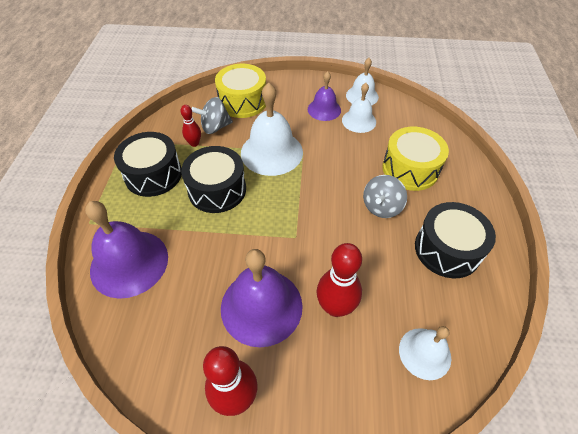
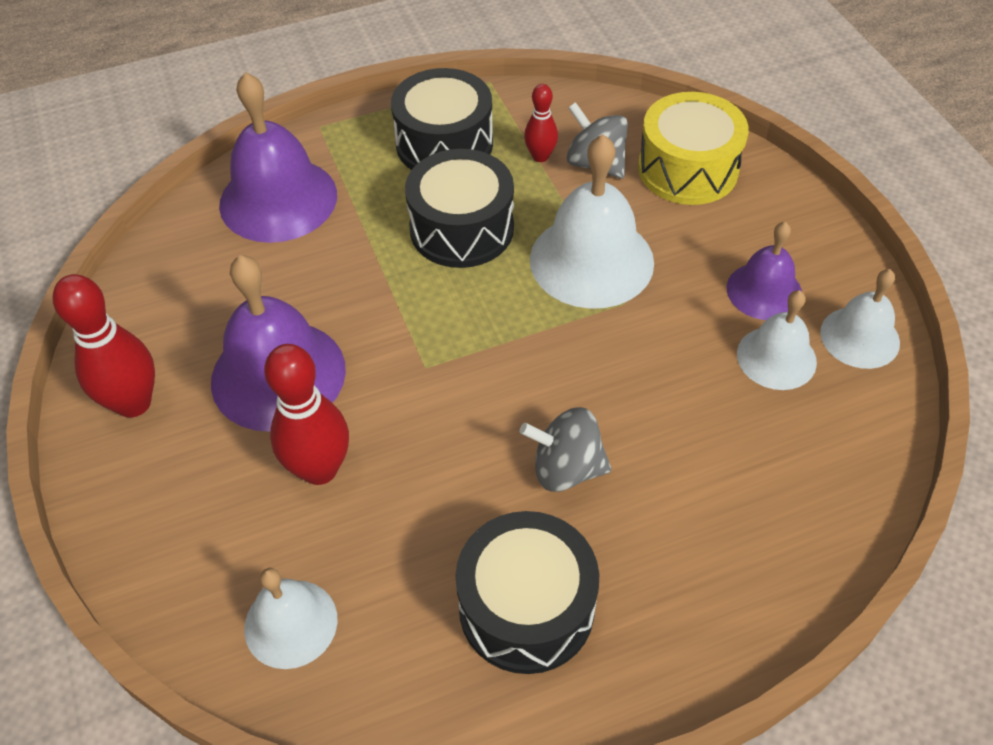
camera: 65 degrees right, 0 degrees up
yellow drum [382,127,449,191] -> none

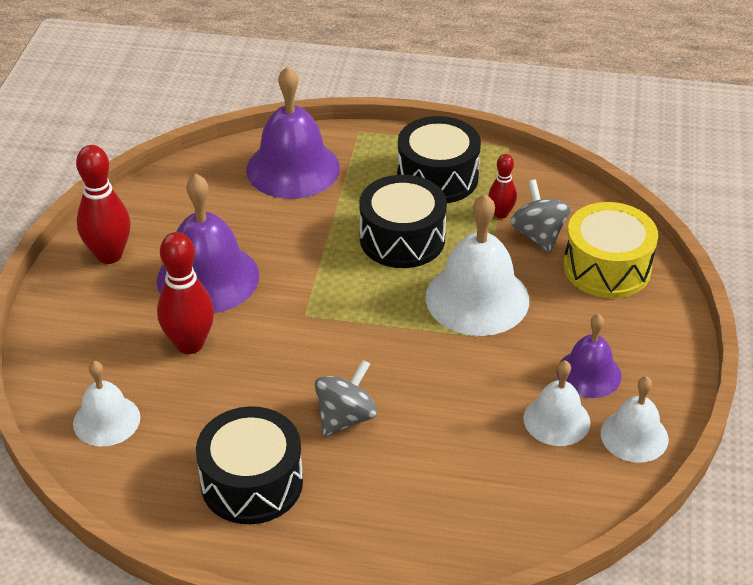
camera: 30 degrees right, 10 degrees down
grey spinning top [520,407,611,492] -> grey spinning top turned 90 degrees clockwise [315,360,377,437]

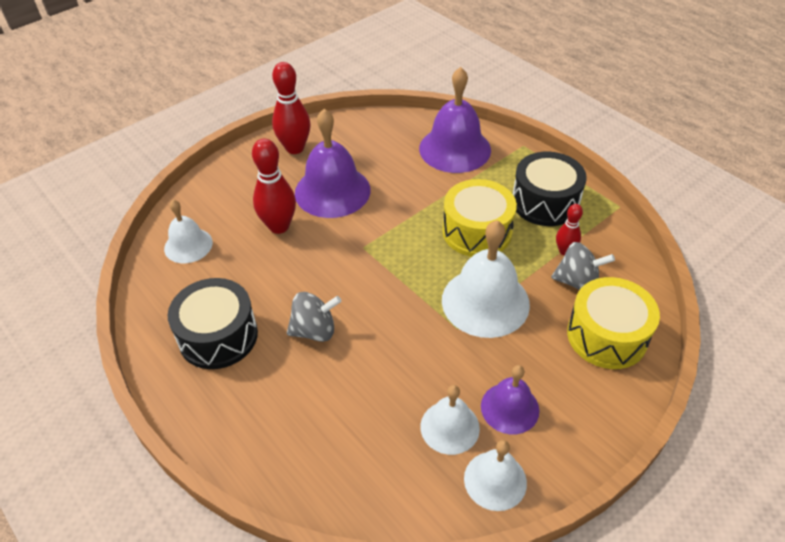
camera: 40 degrees right, 5 degrees up
black drum [359,175,447,268] -> yellow drum [442,179,517,257]
grey spinning top [511,180,570,253] -> grey spinning top turned 75 degrees clockwise [551,242,615,290]

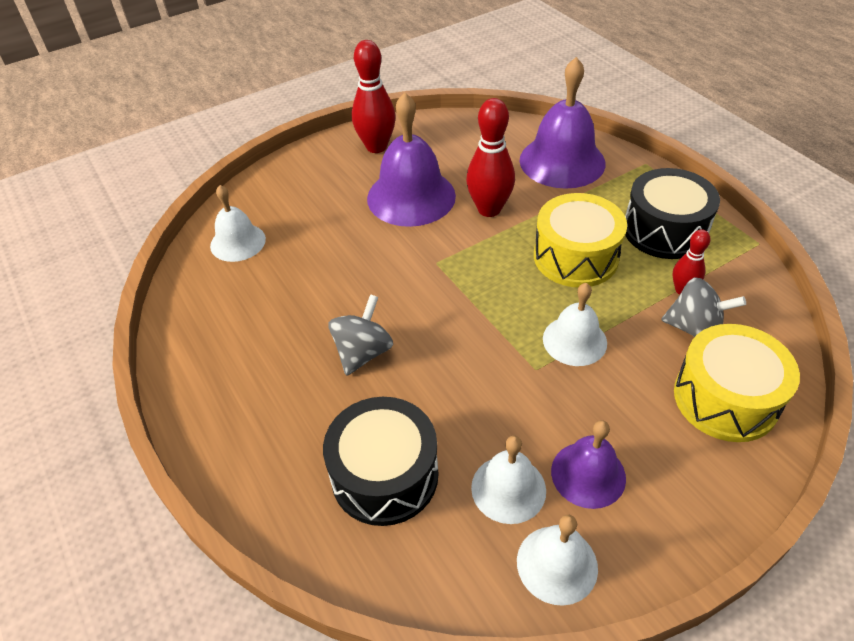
camera: 10 degrees right, 0 degrees up
black drum [168,278,258,369] -> black drum moved to [323,397,438,526]
red bowling pin [252,138,296,234] -> red bowling pin moved to [466,98,515,217]
grey spinning top [287,292,341,342] -> grey spinning top turned 60 degrees counterclockwise [328,294,393,376]
white bell [442,220,530,338] -> white bell [543,283,607,366], size x0.59

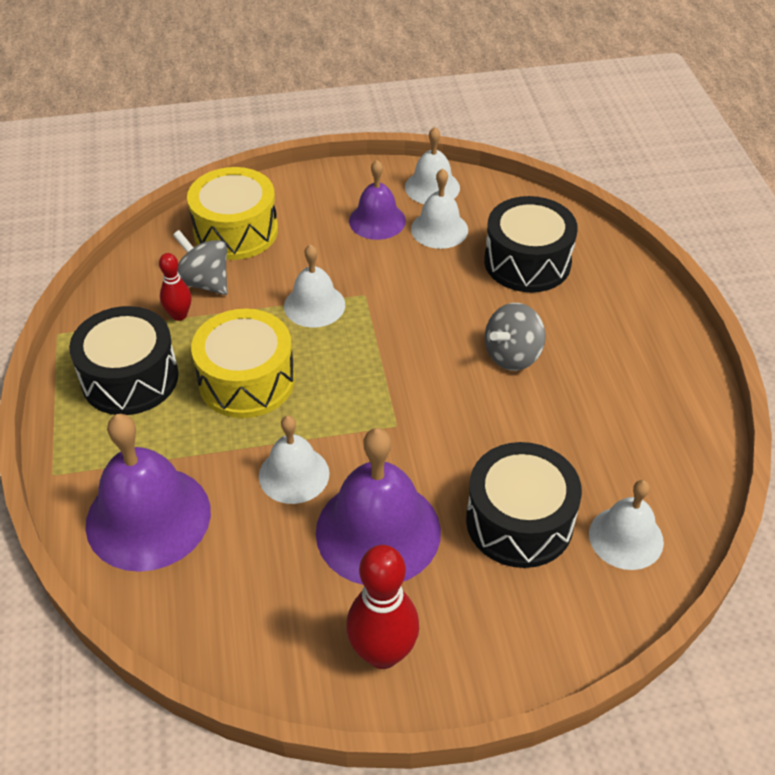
camera: 160 degrees left, 0 degrees up
red bowling pin [466,98,515,217] -> white bell [259,416,330,504]
none -> black drum [466,442,582,568]

